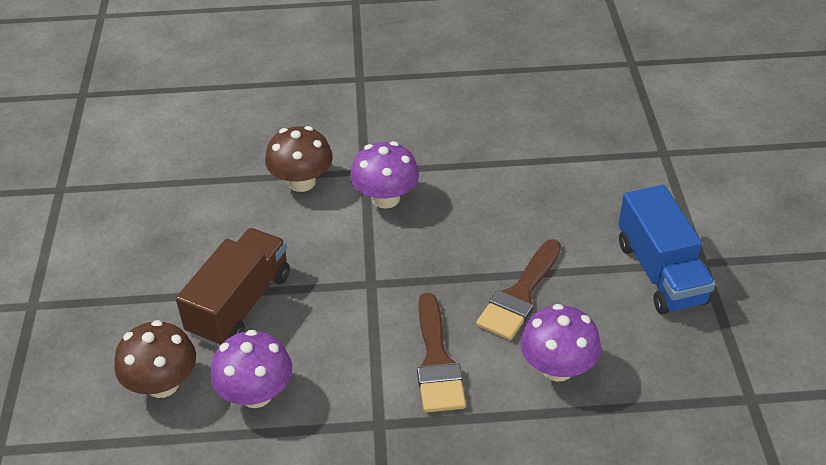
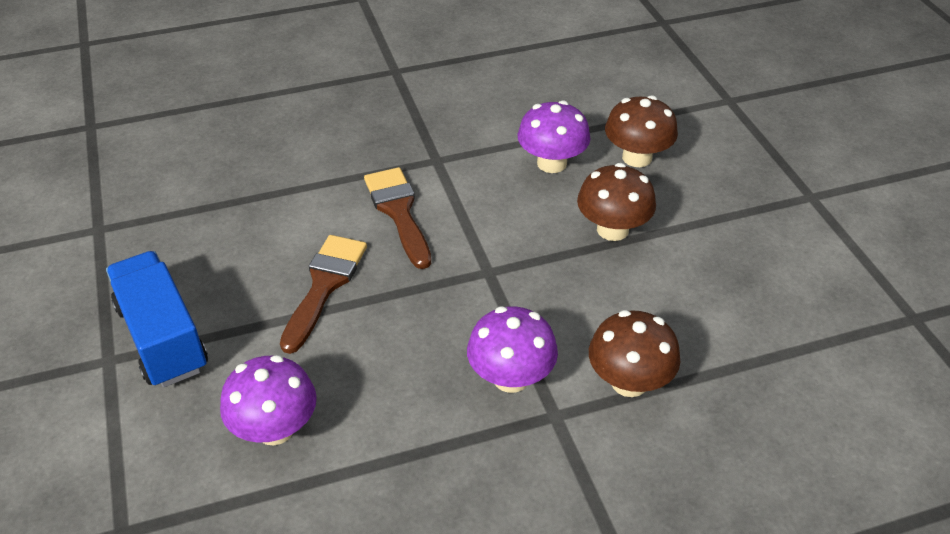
camera: 165 degrees right, 0 degrees up
brown truck [176,228,290,347] -> brown mushroom [577,163,656,241]
purple mushroom [520,304,601,381] -> purple mushroom moved to [220,355,317,445]

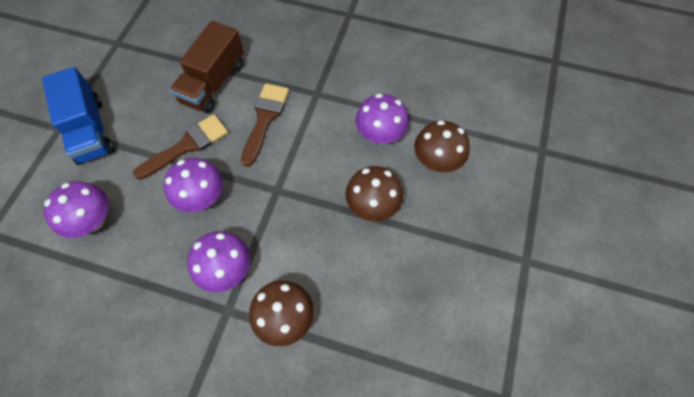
camera: 35 degrees right, 20 degrees up
blue truck [106,251,208,388] -> blue truck turned 150 degrees clockwise [42,67,115,165]
none -> purple mushroom [164,158,223,212]
none -> brown truck [170,21,244,113]

